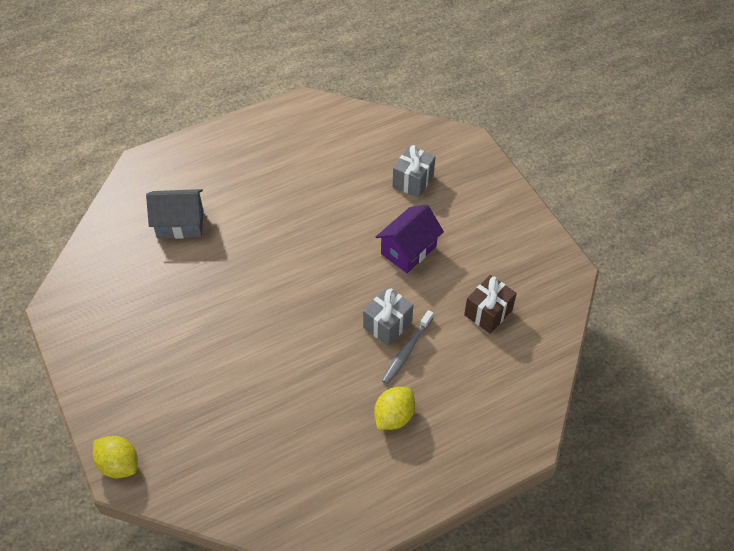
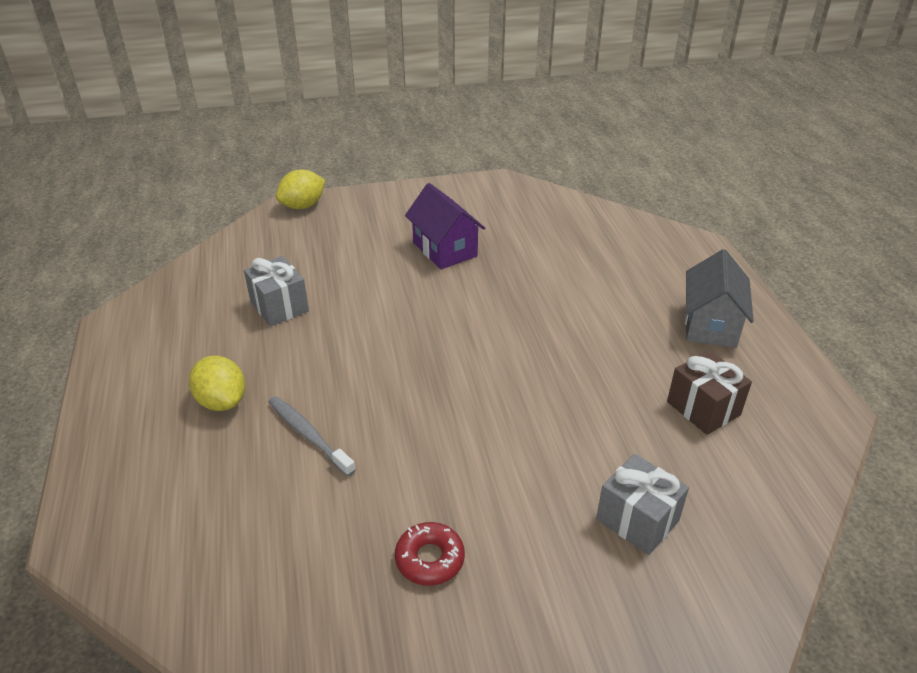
camera: 105 degrees right, 15 degrees down
grey house [146,189,203,239] -> grey house moved to [685,249,754,348]
grey gift [363,287,413,346] -> grey gift moved to [244,256,309,326]
purple house [376,205,444,273] -> purple house moved to [405,183,485,269]
brown gift [464,275,517,334] -> brown gift moved to [667,350,752,435]
none -> red donut [395,522,465,586]

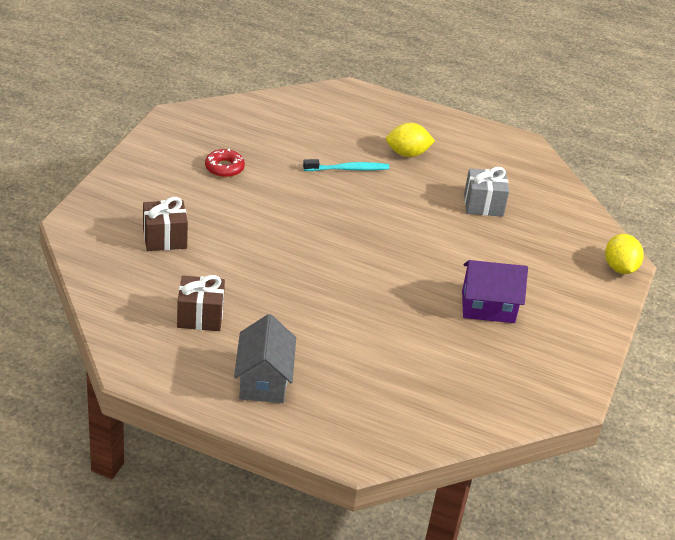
camera: 120 degrees right, 0 degrees up
grey toothbrush [269,396,356,477] -> turquoise toothbrush [303,159,390,171]
grey gift [596,454,689,555] -> brown gift [143,197,188,251]
grey house [685,249,754,348] -> grey house turned 45 degrees clockwise [234,314,296,403]

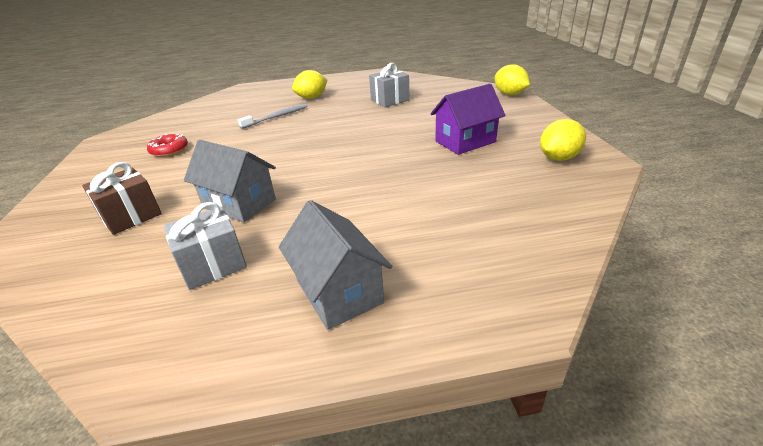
camera: 25 degrees left, 5 degrees down
brown gift [177,275,225,331] -> grey gift [164,202,247,290]
turquoise toothbrush [303,159,390,171] -> grey toothbrush [238,104,307,129]
none -> grey house [184,140,276,222]
none -> yellow lemon [540,119,586,161]

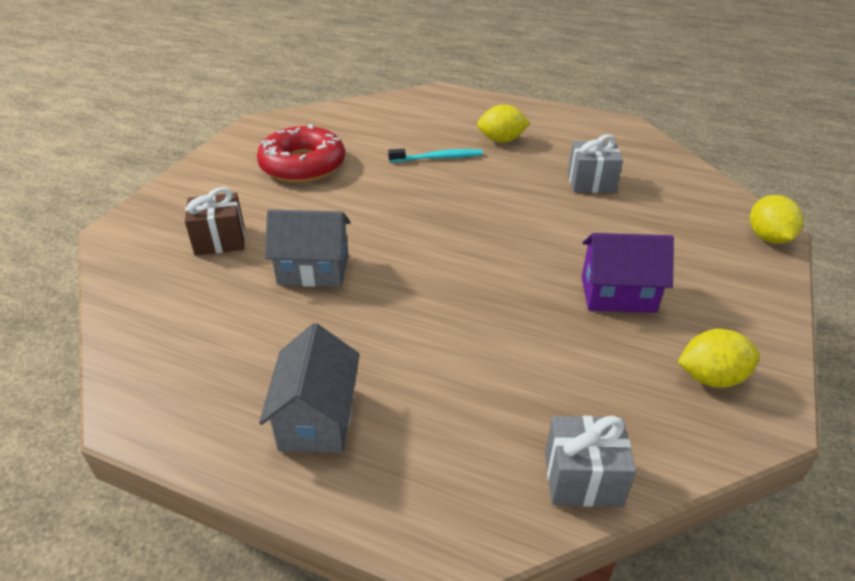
camera: 30 degrees right, 5 degrees up
red donut [147,133,188,157] -> red donut [257,124,345,183], size x1.99
grey gift [164,202,247,290] -> grey gift moved to [545,416,636,507]
grey house [184,140,276,222] -> grey house turned 60 degrees counterclockwise [265,210,351,287]
grey toothbrush [238,104,307,129] -> turquoise toothbrush [388,149,483,162]

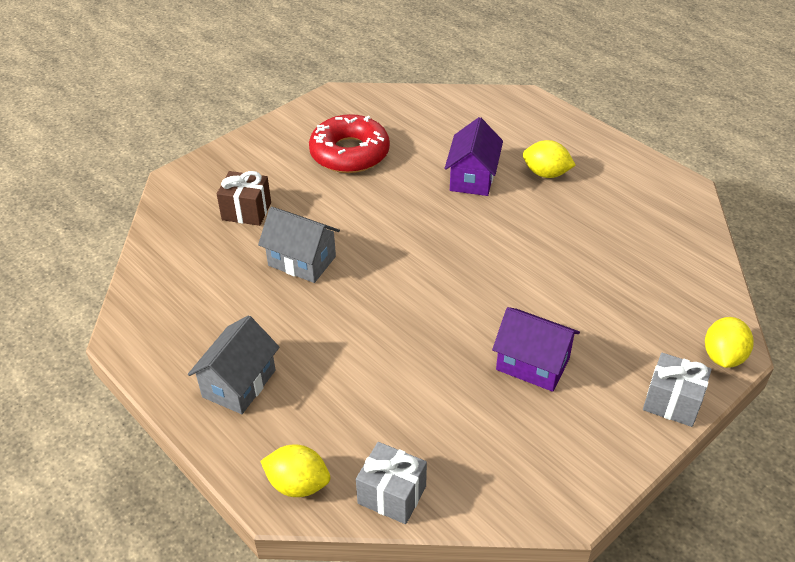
camera: 25 degrees right, 5 degrees up
turquoise toothbrush [388,149,483,162] -> purple house [444,117,503,196]
grey gift [568,134,623,193] -> grey gift moved to [643,353,712,427]
yellow lemon [678,329,760,388] -> yellow lemon moved to [261,444,330,497]

